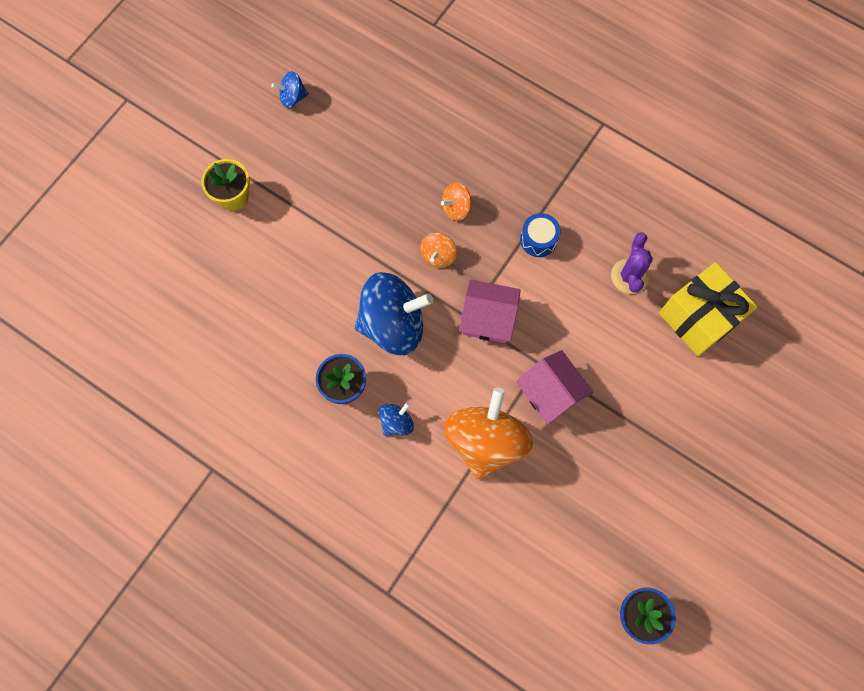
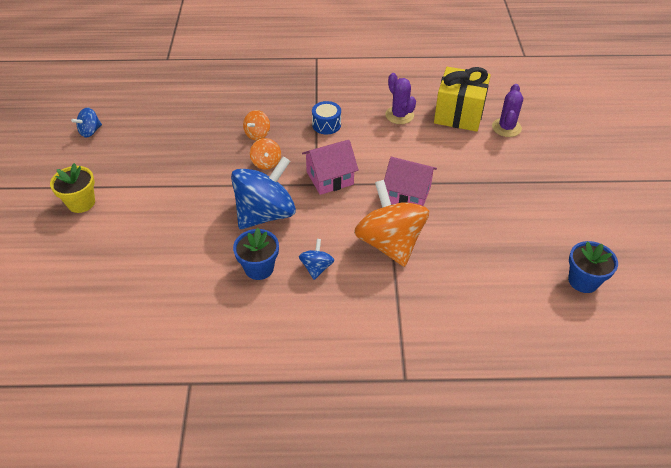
camera: 35 degrees left, 25 degrees down
none -> purple cactus [492,84,523,137]

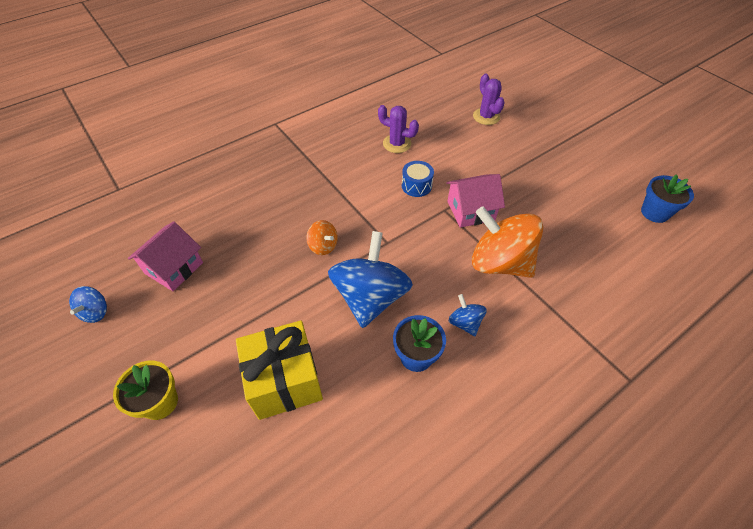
camera: 35 degrees left, 5 degrees up
orange spinning top [243,110,270,140] -> none
pink house [302,140,359,195] -> pink house moved to [128,221,203,291]
blue drum [312,101,341,134] -> blue drum moved to [402,161,434,197]
yellow gift [434,67,491,132] -> yellow gift moved to [236,320,323,420]

